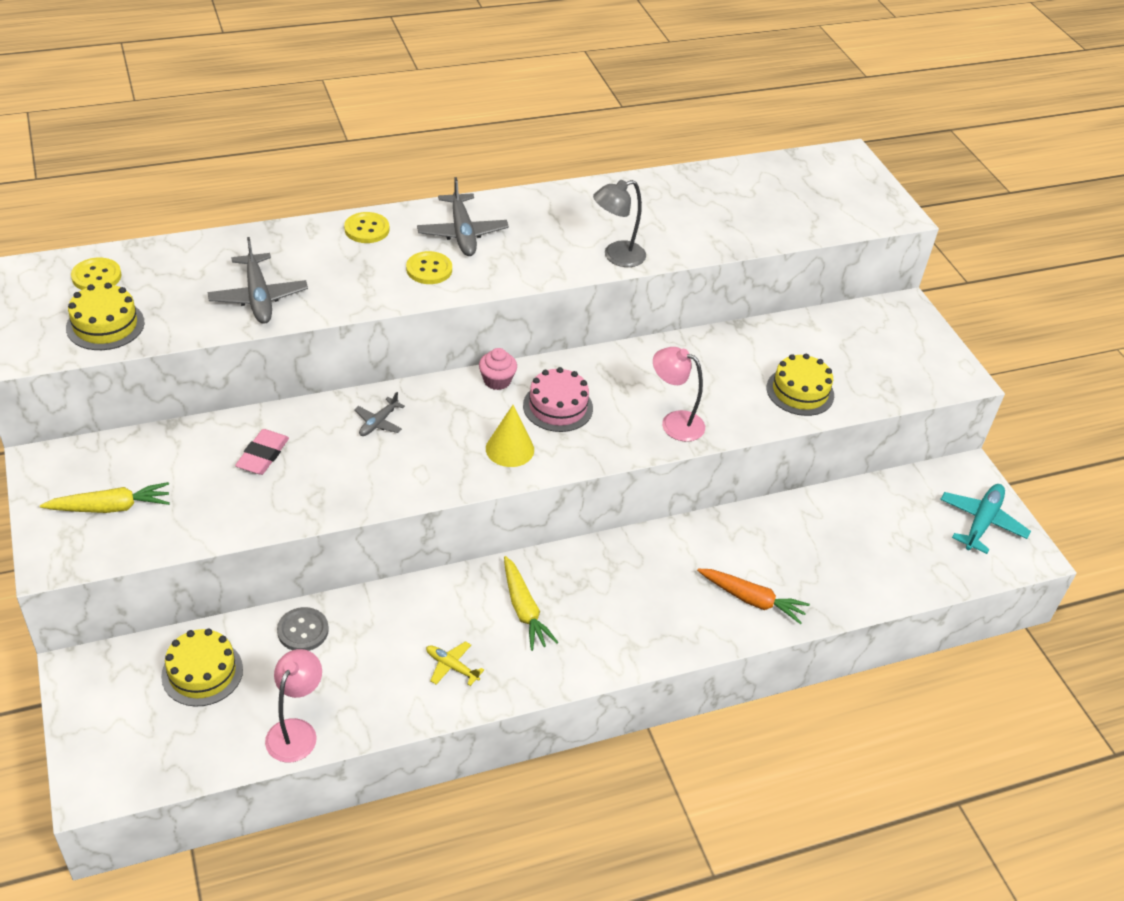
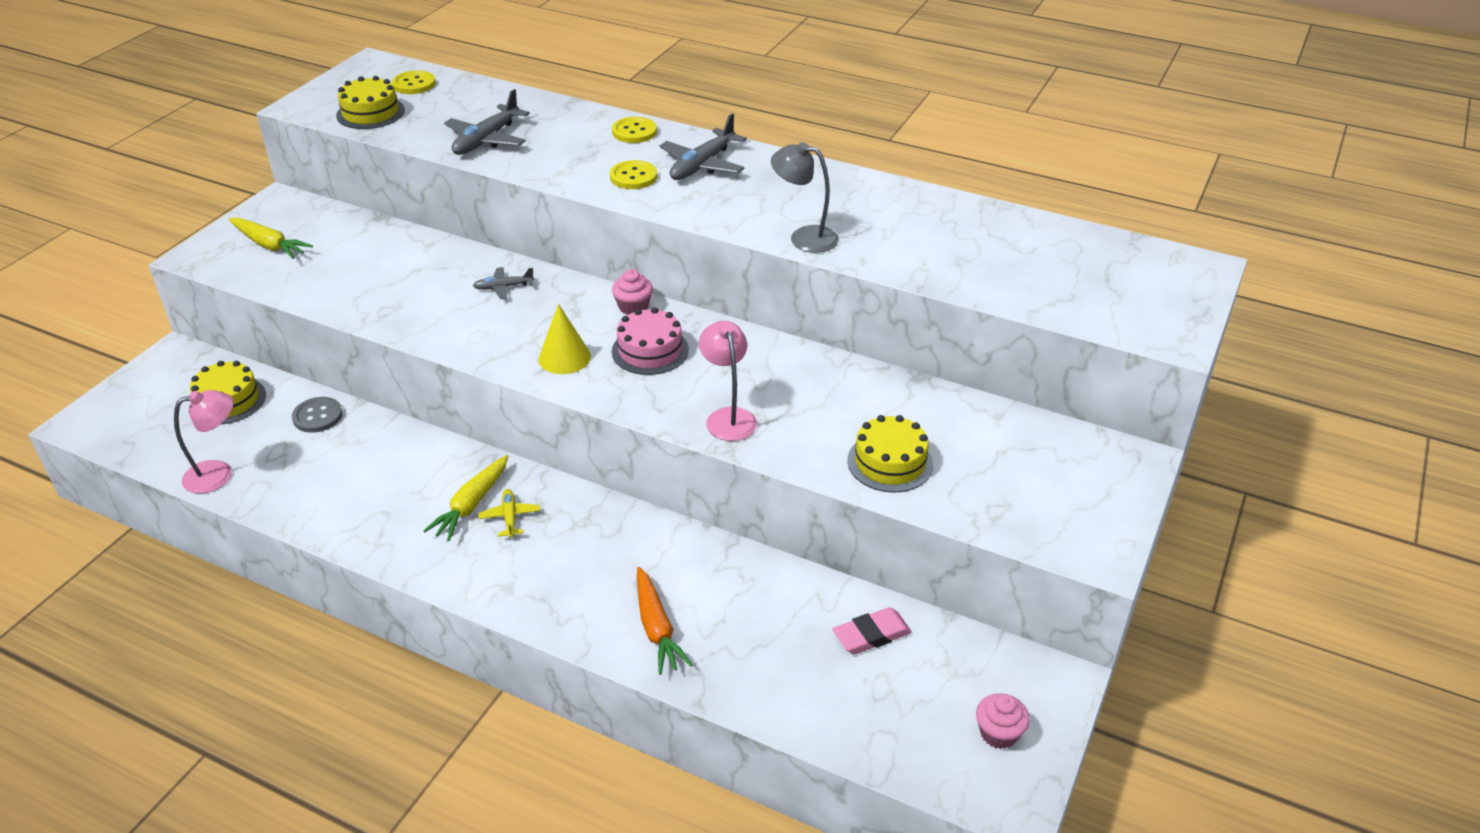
camera: 50 degrees right, 5 degrees down
pink eraser [235,429,289,475] -> pink eraser moved to [833,607,912,654]
yellow plane [426,641,484,686] -> yellow plane moved to [478,489,540,538]
turquoise plane [940,484,1031,554] -> pink cupcake [976,693,1030,749]

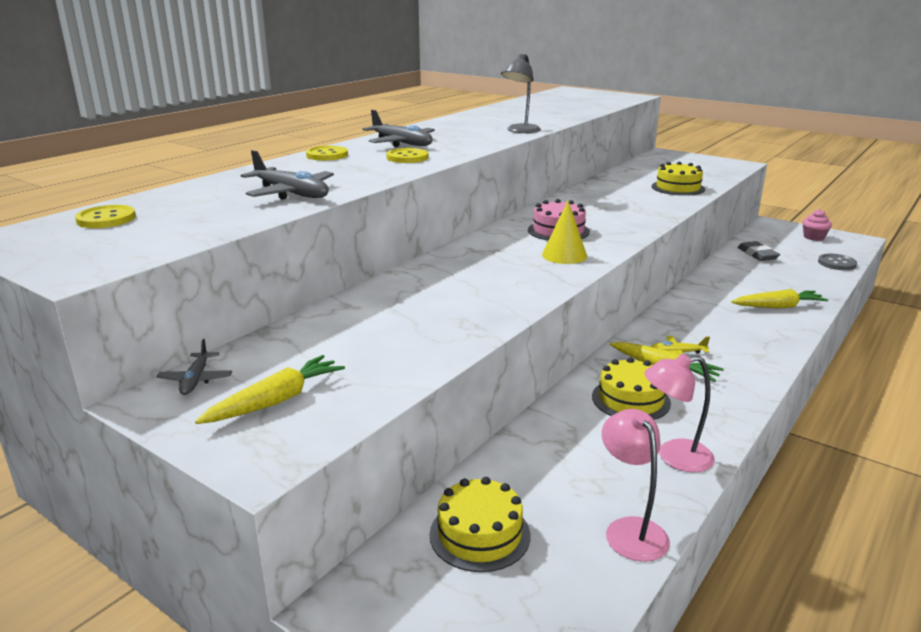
camera: 80 degrees left, 15 degrees down
grey button [292,397,343,433] -> grey button moved to [818,254,857,270]
yellow cake [336,76,405,129] -> yellow cake moved to [592,357,671,420]
grey plane [473,267,535,299] -> grey plane moved to [156,339,232,395]
pink cupcake [612,269,653,315] -> none
orange carrot [637,567,693,675] -> yellow carrot [731,289,828,309]
pink lamp [699,321,757,441] -> pink lamp moved to [644,354,715,472]
pink eraser [833,607,912,654] -> grey eraser [737,241,780,261]

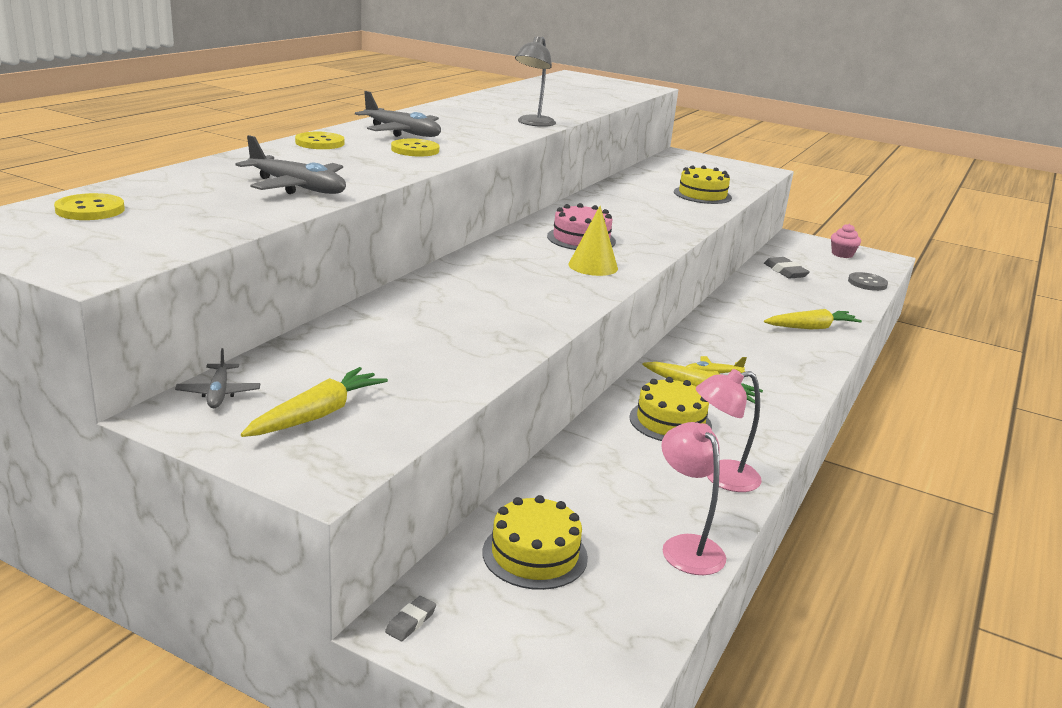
camera: 10 degrees left, 0 degrees up
none -> grey eraser [385,596,436,641]

